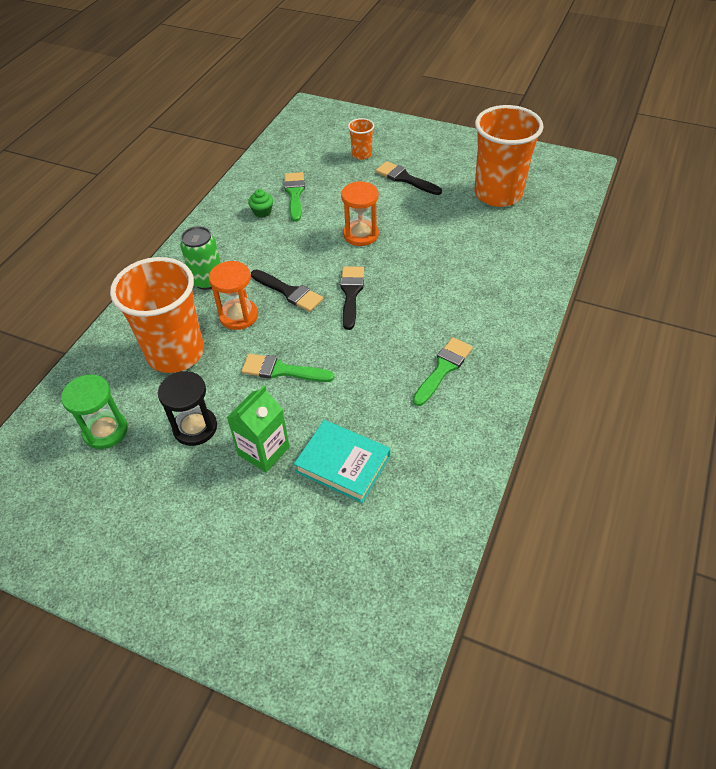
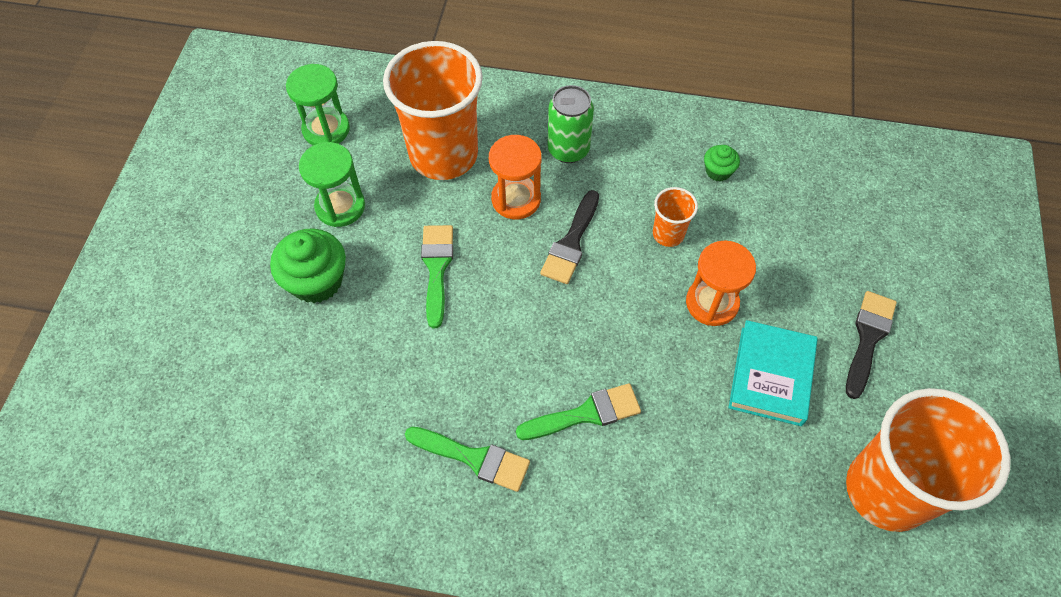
camera: 75 degrees right, 10 degrees up
black hourglass [158,371,217,446] -> green hourglass [299,142,365,227]
green carton [227,385,289,473] -> green cupcake [270,229,346,303]
green brush [284,172,305,222] -> green brush moved to [516,383,641,440]
turquoise book [294,420,390,503] -> turquoise book moved to [729,320,818,426]
black brush [340,266,364,330] -> none
orange cup [348,118,374,160] -> orange cup moved to [653,187,698,247]

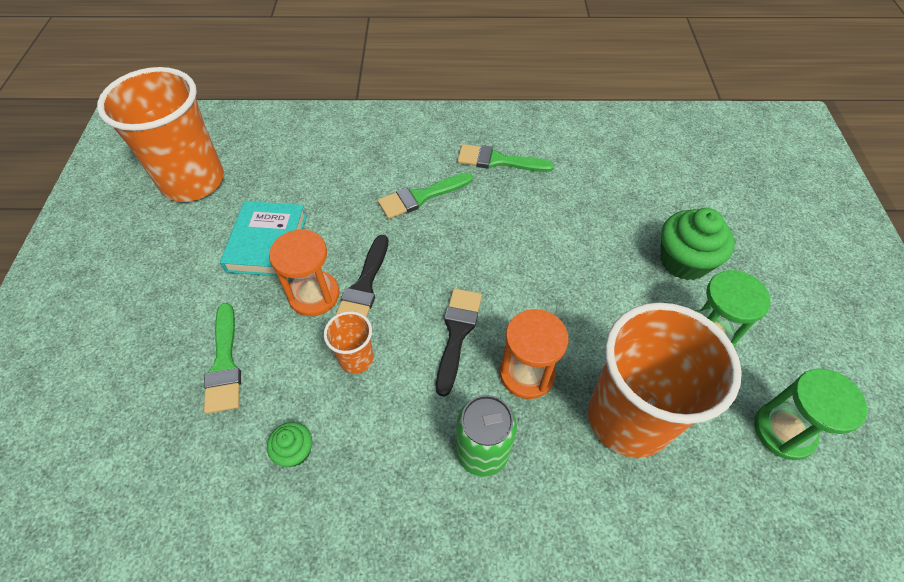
camera: 170 degrees right, 5 degrees down
green brush [421,225,453,328] -> green brush moved to [204,303,241,414]
black brush [846,291,897,399] -> black brush moved to [336,235,388,317]

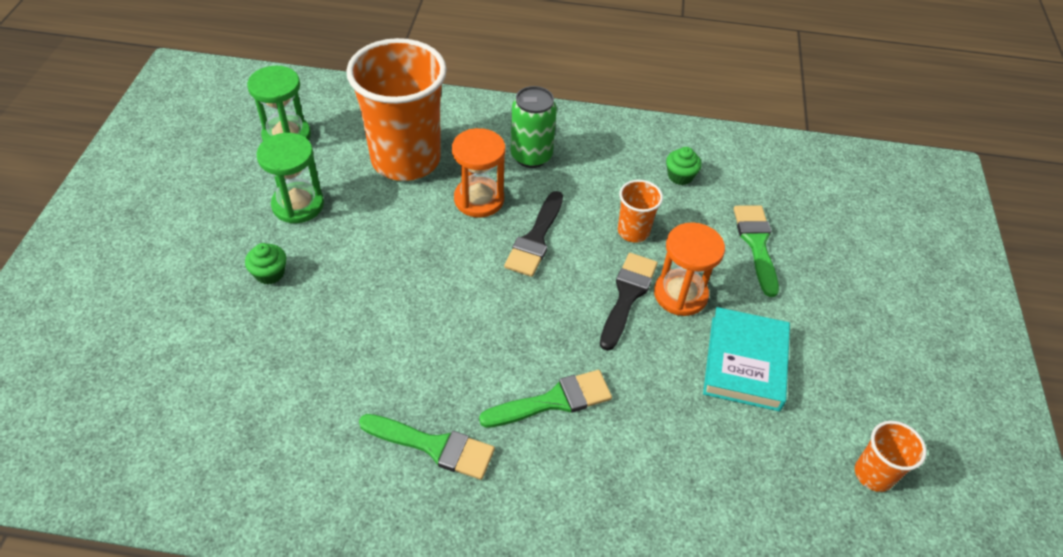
camera: 175 degrees left, 5 degrees down
orange cup [97,67,224,202] -> orange cup [855,421,927,492], size x0.44
green cupcake [660,208,735,281] -> green cupcake [245,243,286,285], size x0.53

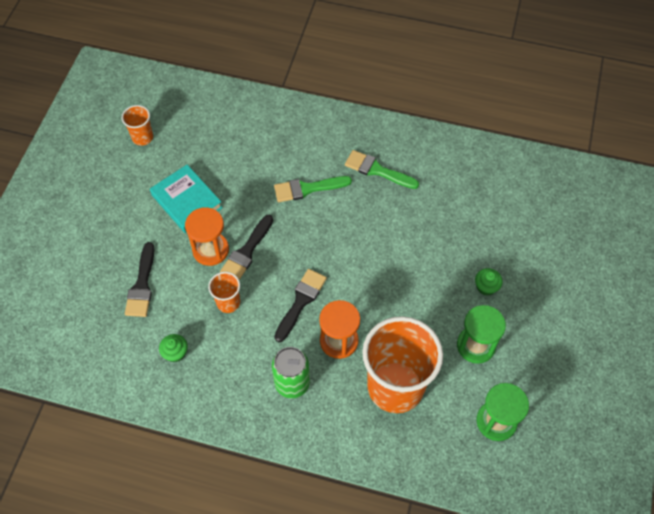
camera: 170 degrees left, 10 degrees up
turquoise book [703,307,790,412] -> turquoise book turned 60 degrees counterclockwise [150,165,223,233]
green brush [734,205,779,297] -> black brush [125,242,155,317]

